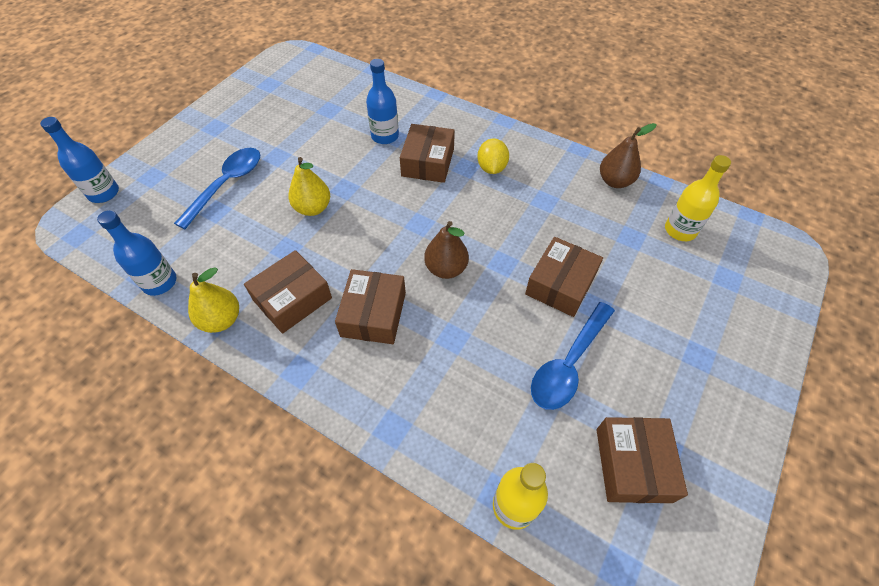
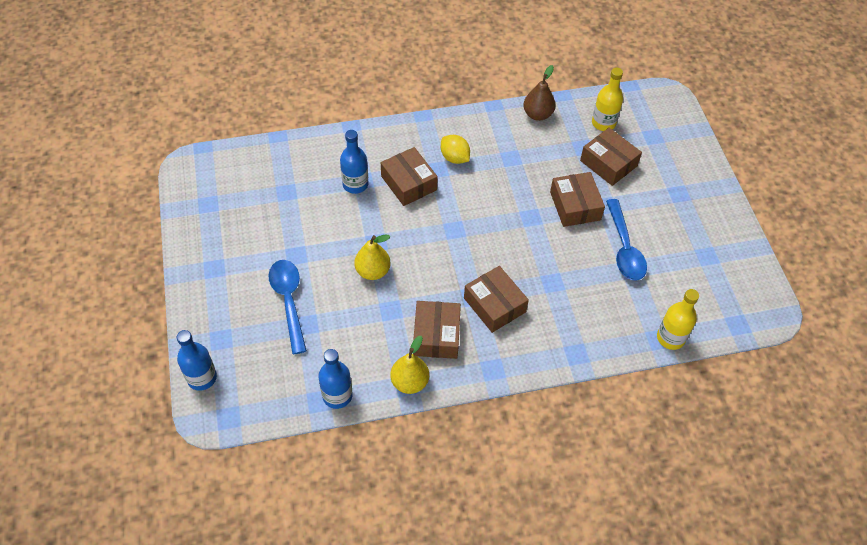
camera: 45 degrees left, 0 degrees up
brown pear [424,221,469,279] -> none
brown box [597,417,688,503] -> brown box moved to [580,128,642,186]

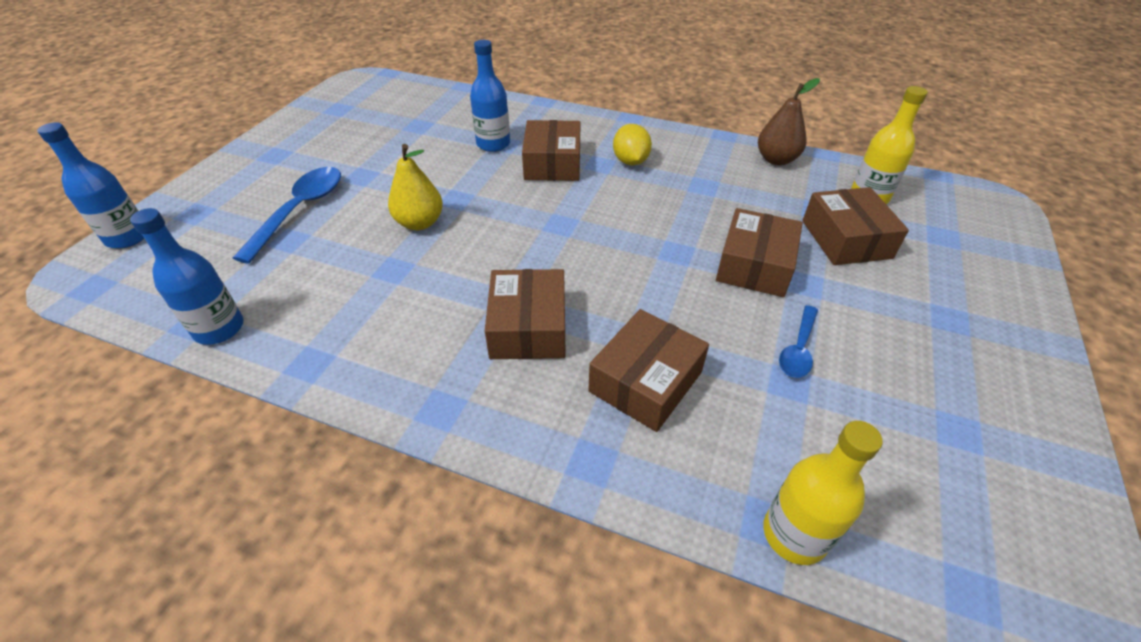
camera: 35 degrees right, 10 degrees down
yellow pear [390,336,429,394] -> none
brown box [413,301,461,359] -> brown box moved to [588,309,709,432]
blue spoon [606,199,647,281] -> blue spoon [779,305,818,378], size x0.57

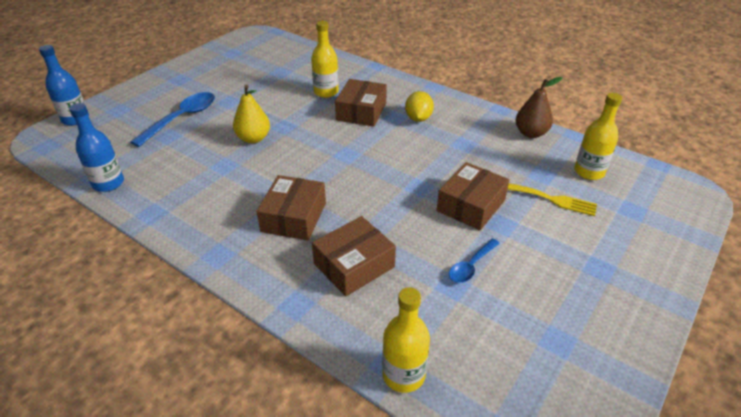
camera: 15 degrees right, 5 degrees down
blue bottle [470,40,510,152] -> yellow bottle [311,21,339,98]
brown box [802,187,909,265] -> yellow fork [507,183,597,216]

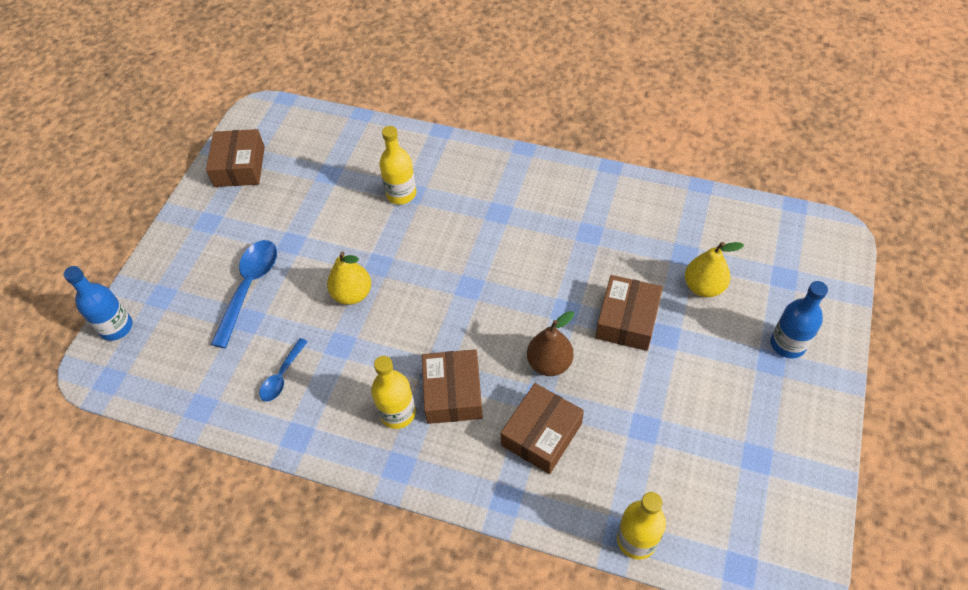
camera: 15 degrees left, 15 degrees up
blue bottle [69,103,124,192] -> blue bottle moved to [771,281,828,358]
brown box [335,79,387,127] -> brown box moved to [206,129,265,187]
yellow lemon [405,91,434,122] -> none
blue spoon [449,239,500,283] -> blue spoon moved to [259,338,308,402]
yellow fork [507,183,597,216] -> yellow pear [685,242,744,297]
brown pear [515,77,562,138] -> brown pear moved to [527,311,574,376]
yellow bottle [574,93,622,180] -> yellow bottle moved to [371,356,416,429]

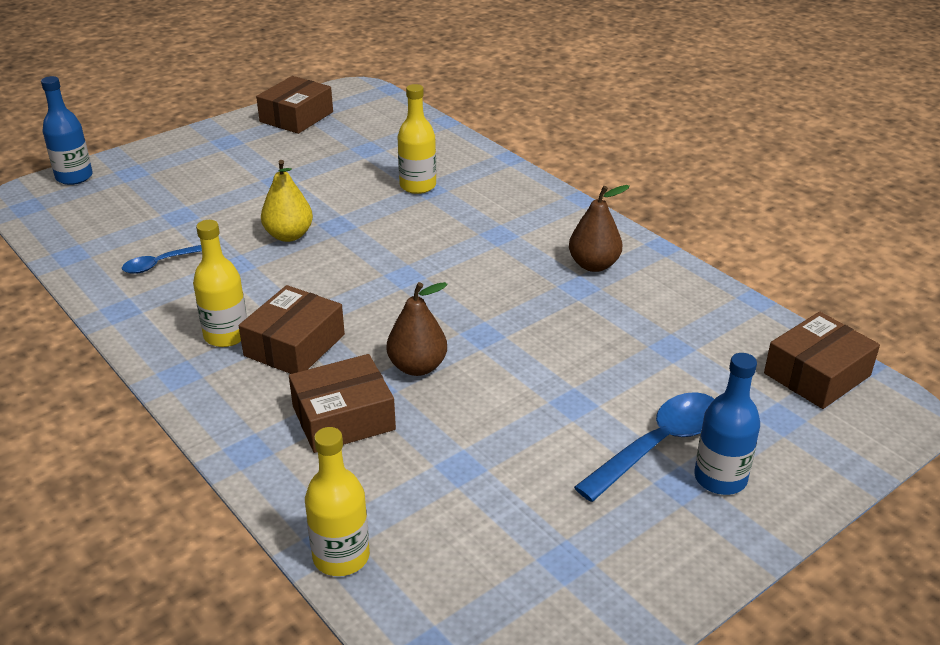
camera: 30 degrees right, 20 degrees down
blue spoon [211,240,277,348] -> blue spoon moved to [574,392,714,502]
brown box [595,275,663,351] -> brown box moved to [764,312,880,409]
yellow pear [685,242,744,297] -> none
none -> brown pear [569,185,630,272]

